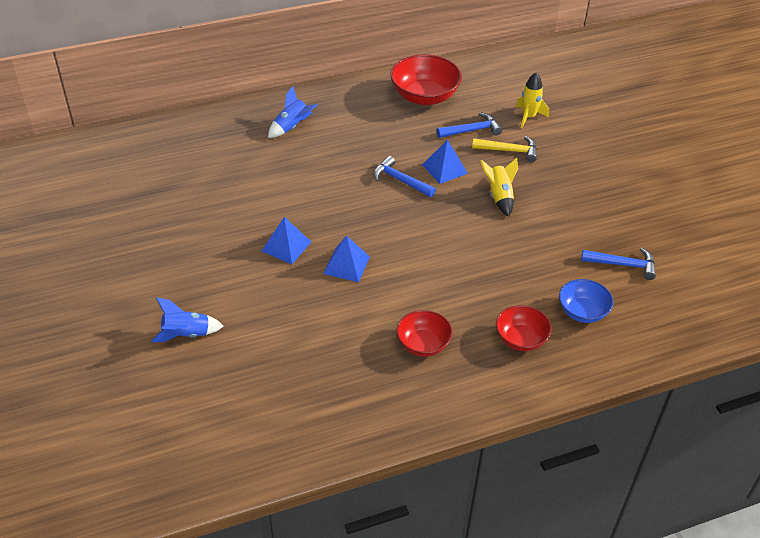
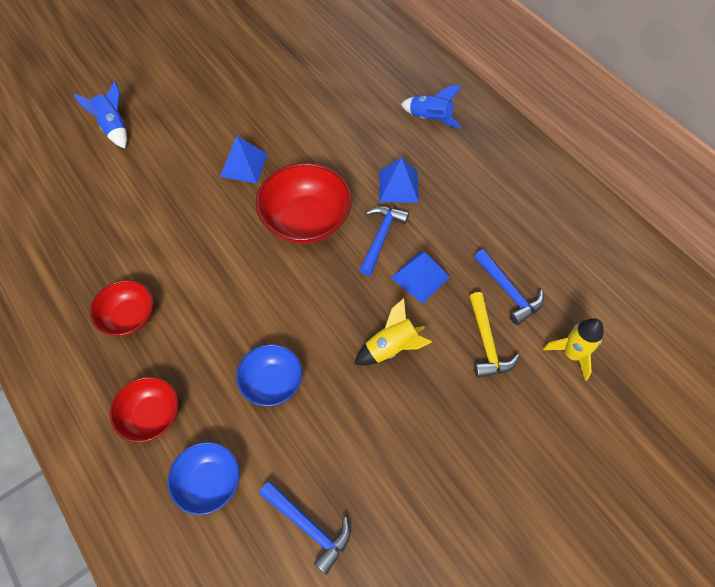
camera: 75 degrees right, 15 degrees up
blue pyramid [323,235,370,282] -> blue pyramid moved to [379,157,419,203]
red bowl [390,54,462,105] -> red bowl moved to [256,163,352,244]
blue hammer [581,248,656,280] -> blue hammer turned 45 degrees counterclockwise [259,481,350,575]
none -> blue bowl [236,344,303,407]

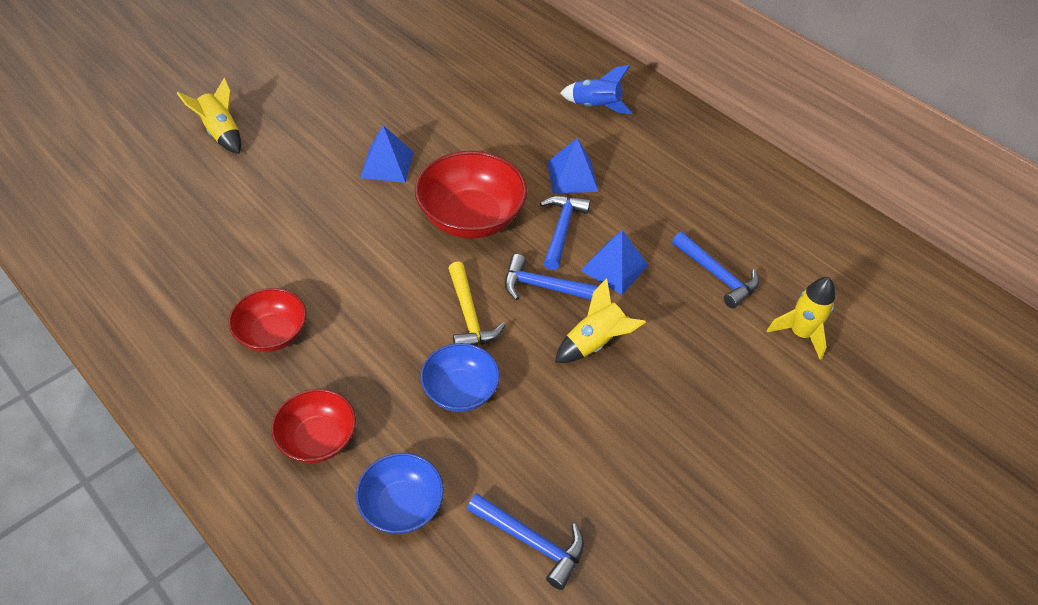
camera: 10 degrees left, 10 degrees down
blue rocket [73,81,127,148] -> yellow rocket [176,78,241,154]
yellow hammer [470,292,520,378] -> yellow hammer moved to [448,261,506,346]
none -> blue hammer [505,254,598,300]

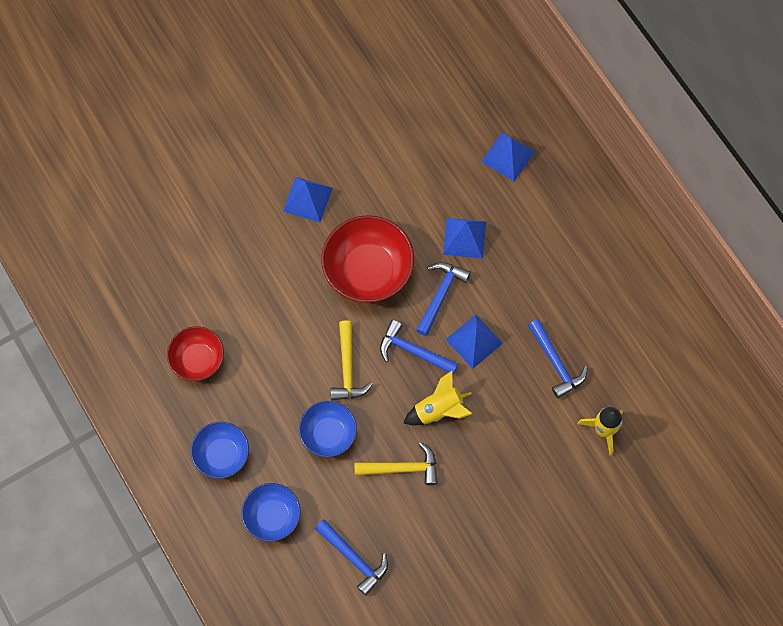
camera: 15 degrees right, 20 degrees up
yellow rocket [176,78,241,154] -> none
red bowl [271,389,356,463] -> blue bowl [191,422,249,479]
blue rocket [560,65,632,114] -> blue pyramid [481,132,534,181]
none -> yellow hammer [354,442,438,485]

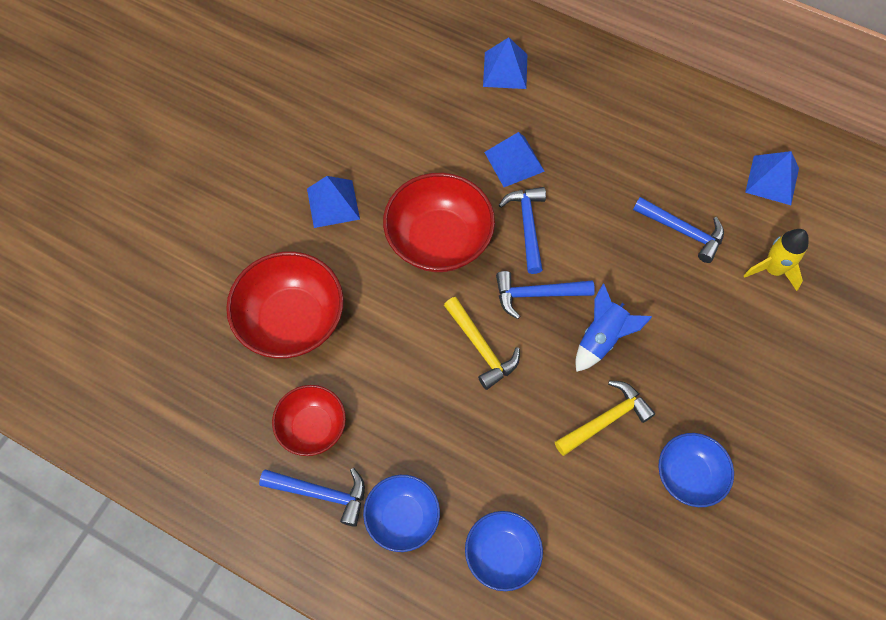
camera: 30 degrees left, 5 degrees down
blue bowl [299,401,357,457] -> blue bowl moved to [658,433,734,507]
blue hammer [315,519,388,596] -> blue hammer moved to [259,468,365,527]
yellow rocket [403,371,472,425] -> blue rocket [575,284,652,372]
blue pyramid [445,314,503,369] -> blue pyramid moved to [745,151,799,205]
none -> red bowl [226,252,344,358]

